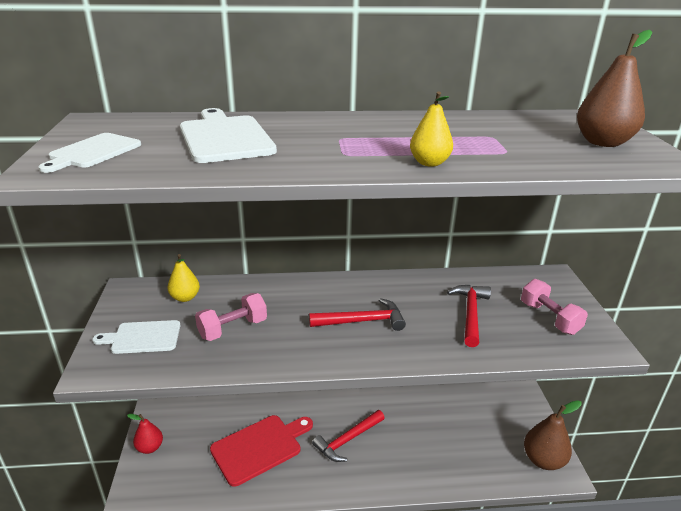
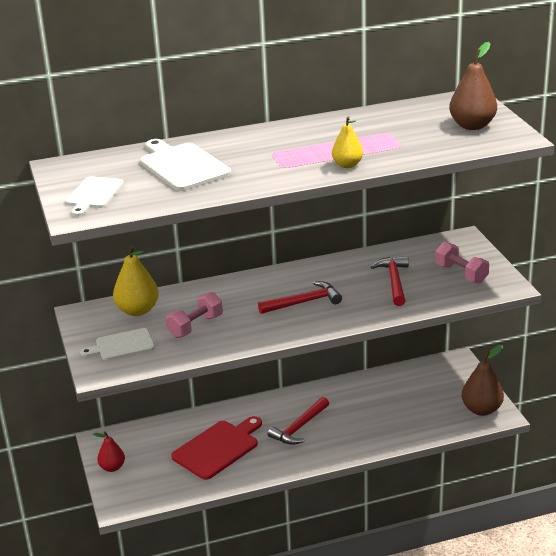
camera: 10 degrees left, 0 degrees up
yellow pear [168,254,200,302] -> yellow pear [113,245,159,316], size x1.59

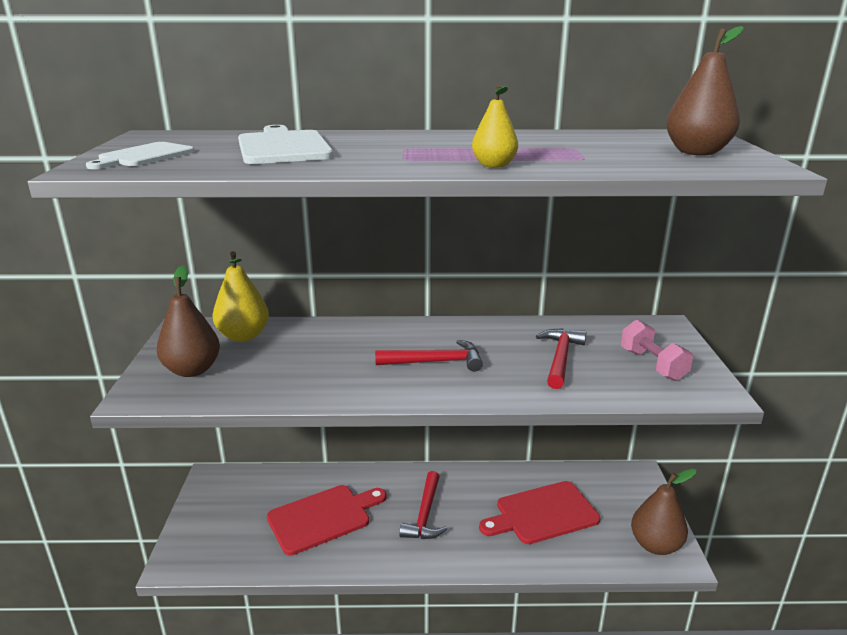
camera: 15 degrees right, 5 degrees down
white cutting board [80,328,155,360] -> brown pear [157,265,220,377]
red pear [93,431,125,472] -> none
pink dumbbell [166,292,223,338] -> none
red hammer [267,397,329,445] -> red hammer turned 45 degrees counterclockwise [399,471,447,539]
none -> red cutting board [479,481,600,544]

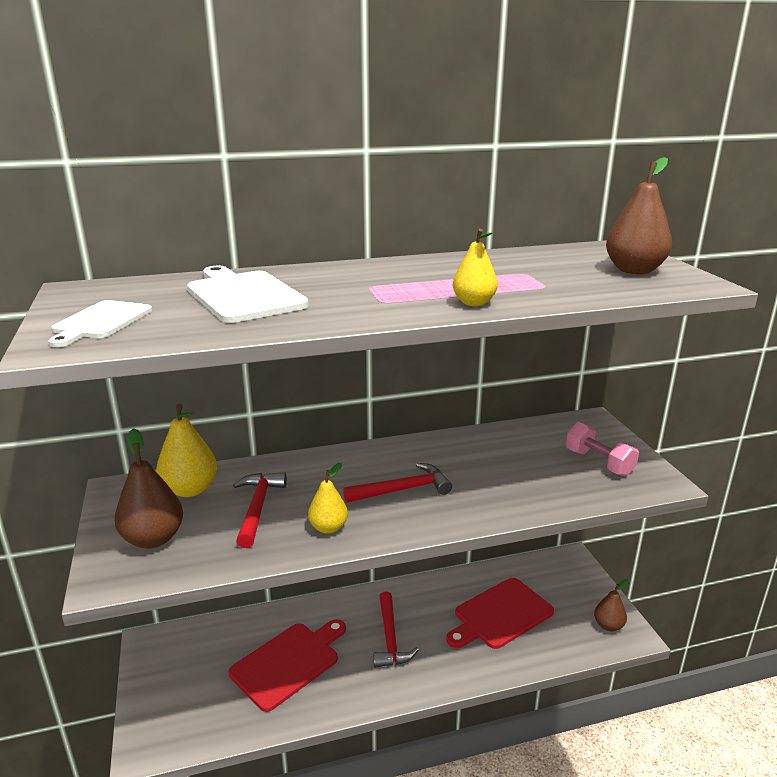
camera: 15 degrees left, 0 degrees up
red hammer [536,328,587,389] -> red hammer moved to [233,472,287,548]
brown pear [631,469,697,555] -> brown pear [594,579,629,631], size x0.63
none -> yellow pear [308,463,348,534]

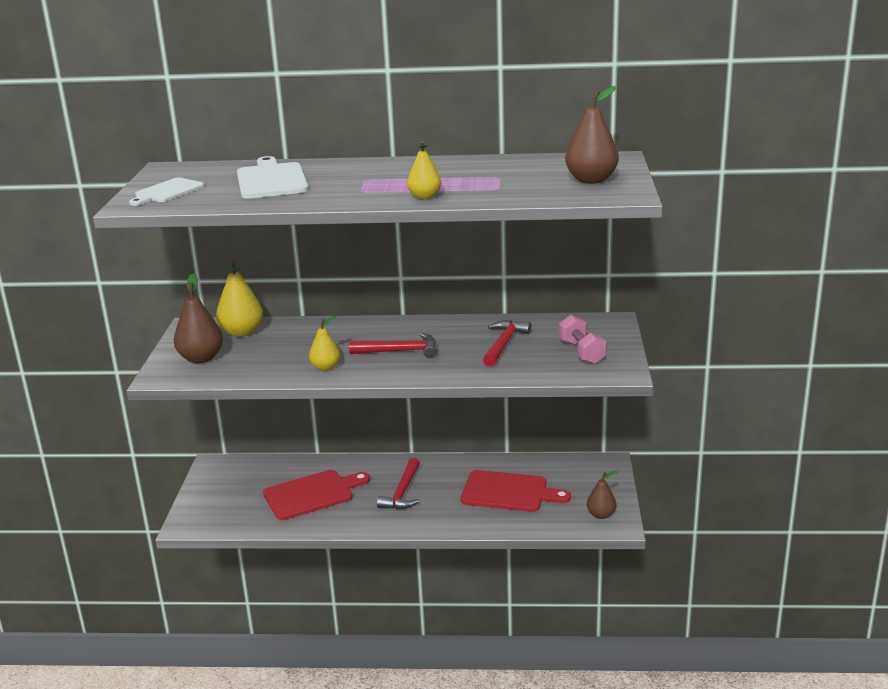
camera: 20 degrees right, 0 degrees up
red hammer [233,472,287,548] -> red hammer moved to [483,320,531,367]
red cutting board [446,578,554,649] -> red cutting board turned 150 degrees counterclockwise [461,470,571,512]

